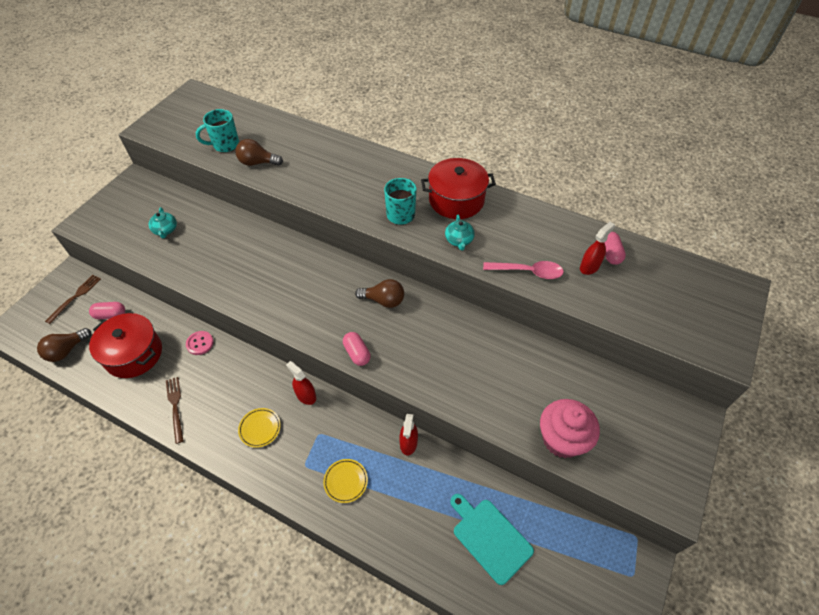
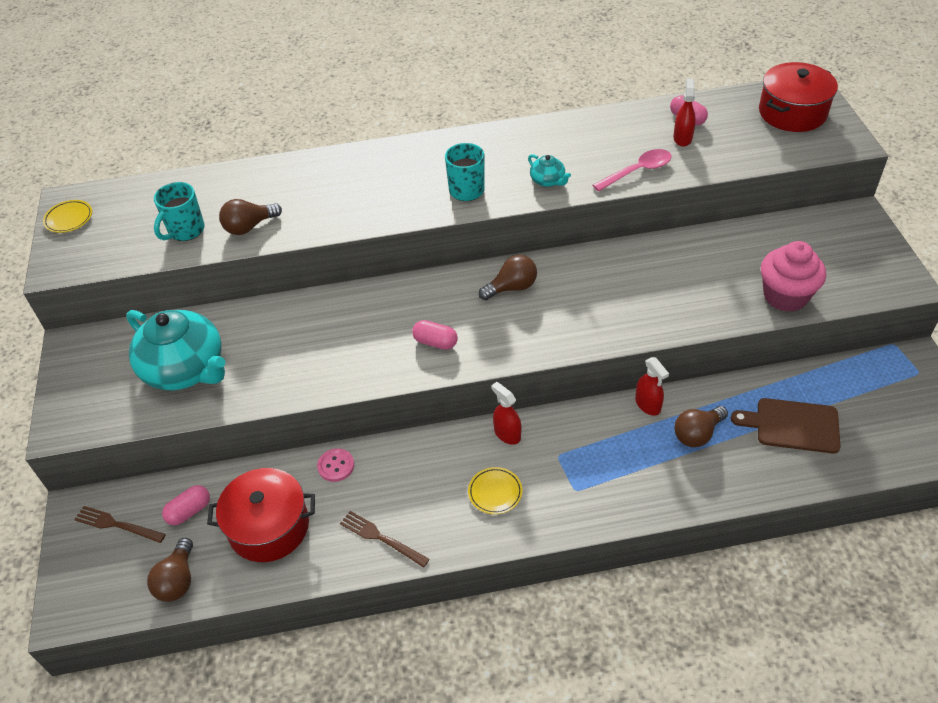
camera: 35 degrees left, 5 degrees down
brown fork [45,275,101,324] -> brown fork turned 60 degrees counterclockwise [74,506,166,543]
turquoise teapot [149,207,177,238] -> turquoise teapot [126,310,225,390], size x2.33
red spray bottle [286,361,316,405] -> red spray bottle turned 45 degrees clockwise [491,382,521,445]
yellow plate [323,459,368,503] -> yellow plate moved to [43,200,92,233]
pink capsule [343,332,371,366] -> pink capsule moved to [412,320,458,350]
red pot [421,158,496,219] -> red pot moved to [759,62,838,132]
turquoise cutting board [450,494,534,585] -> brown cutting board [731,398,841,454]
none -> brown light bulb [674,406,728,447]

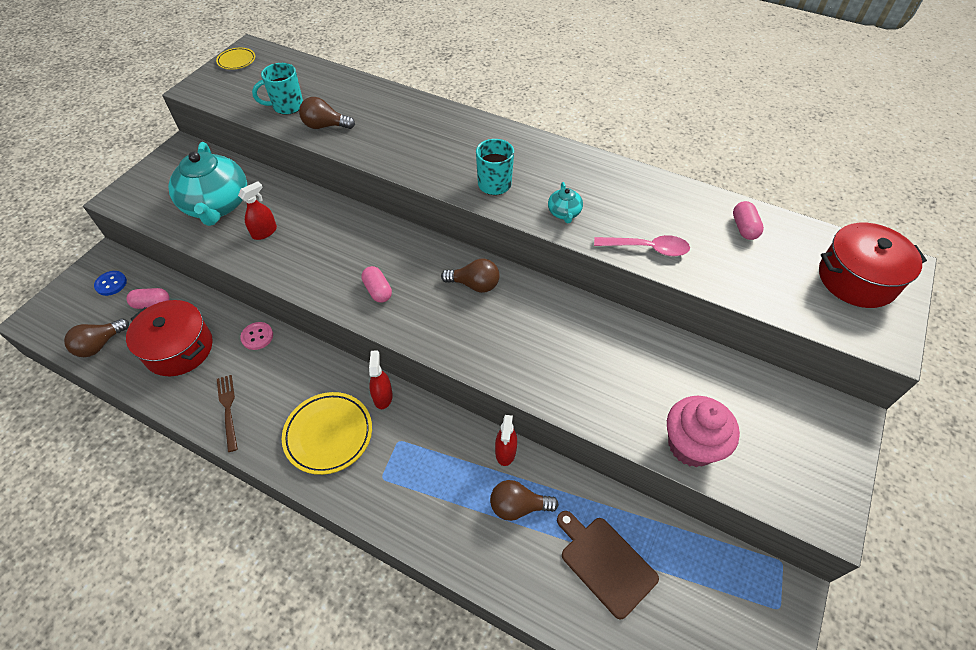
camera: 35 degrees right, 5 degrees up
brown fork [74,506,166,543] -> blue button [94,271,127,296]
yellow plate [468,467,522,514] -> yellow plate [282,392,372,475], size x1.78
red spray bottle [673,78,696,147] -> red spray bottle moved to [238,181,277,240]

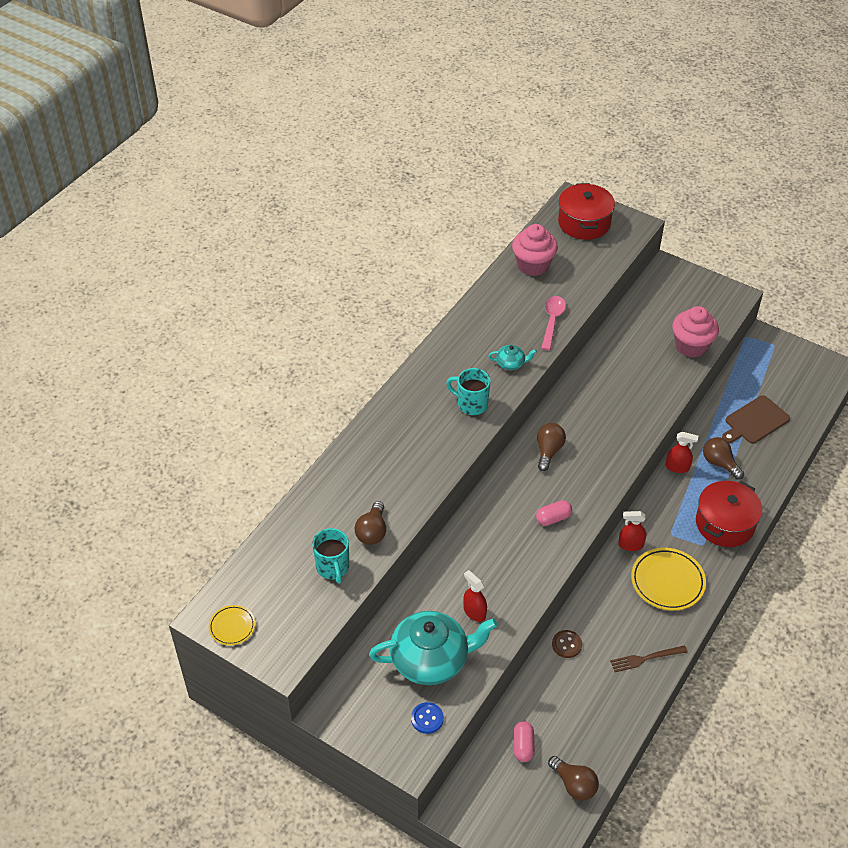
camera: 85 degrees left, 5 degrees down
blue button [94,271,127,296] -> blue button moved to [411,702,444,734]
red pot [126,300,213,376] -> red pot moved to [696,481,762,547]
pink button [240,322,273,350] -> brown button [552,630,582,658]
brown light bulb [490,480,559,521] -> brown light bulb turned 135 degrees clockwise [703,437,744,480]
pink capsule [733,201,764,240] -> pink cupcake [512,224,558,276]

